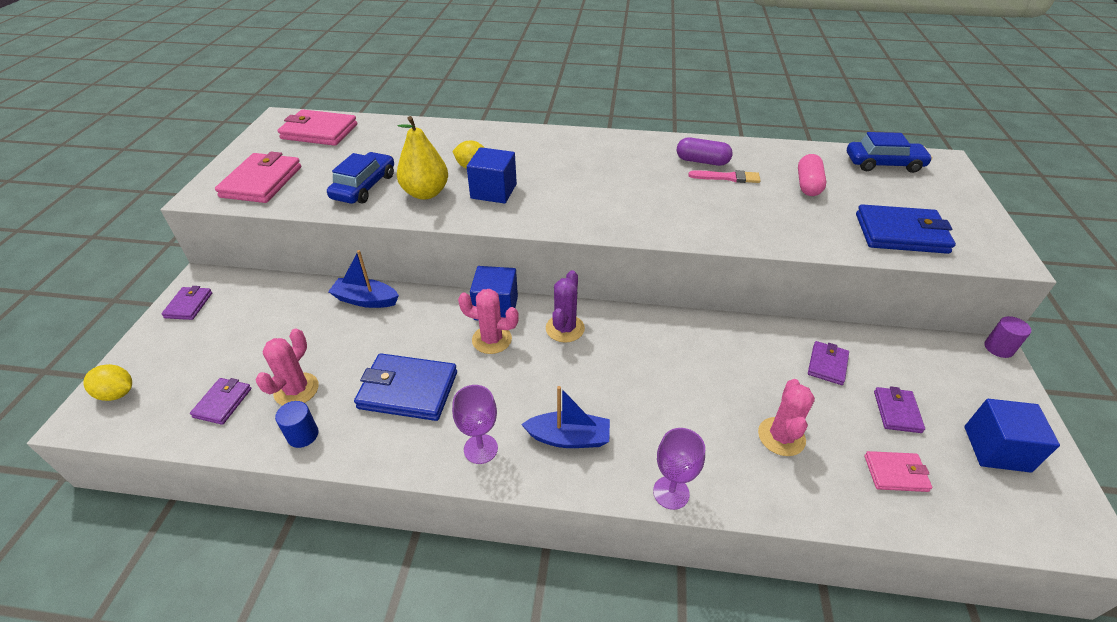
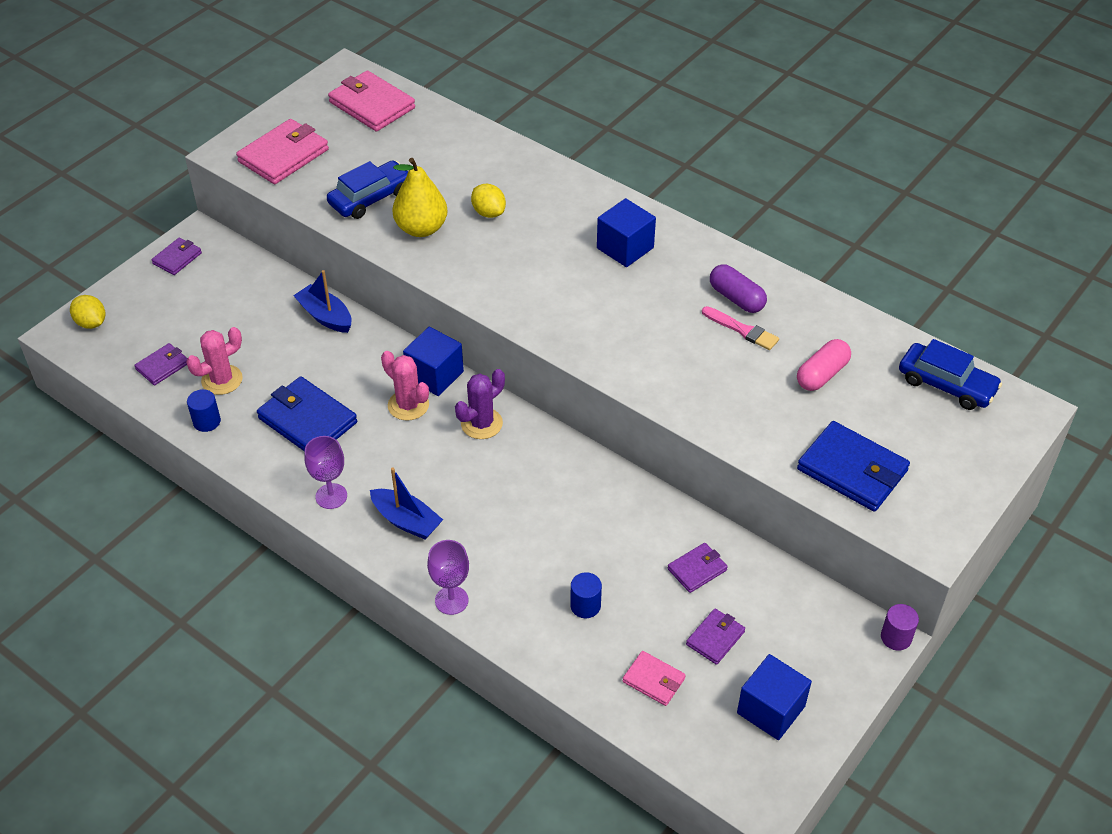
camera: 30 degrees right, 5 degrees up
blue cube [467,147,517,204] -> blue cube moved to [597,198,656,267]
pink cactus [758,379,815,456] -> blue cylinder [570,572,602,618]

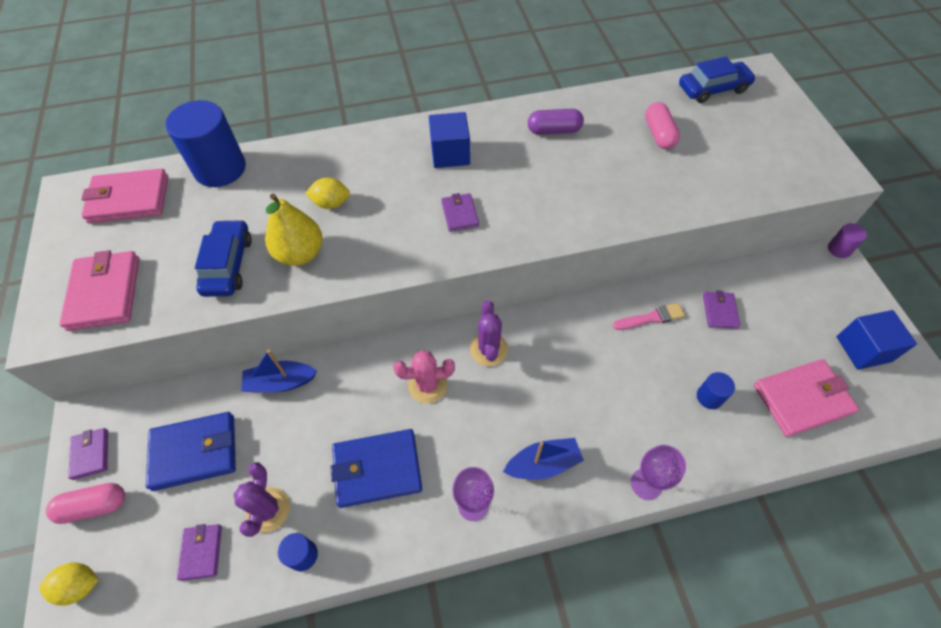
camera: 50 degrees left, 10 degrees up
pink cactus [186,327,243,395] -> purple cactus [233,462,290,537]
blue cube [403,327,464,396] -> none
pink wallet [622,651,686,706] -> pink wallet [754,359,859,437], size x1.83
purple wallet [686,608,745,665] -> purple wallet moved to [441,193,479,232]
pink brush [702,306,779,350] -> pink brush moved to [613,303,685,330]
blue wallet [797,421,910,512] -> blue wallet moved to [146,412,236,491]
none -> pink capsule [46,483,125,524]
none -> blue cylinder [166,100,246,187]

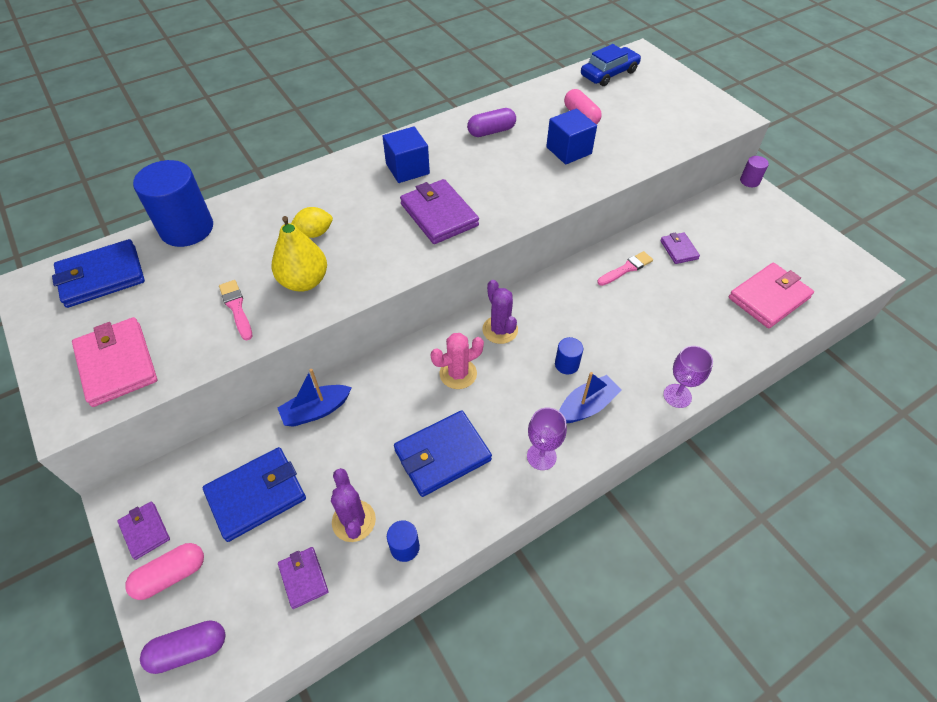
camera: 20 degrees left, 5 degrees down
yellow lemon [39,563,98,606] -> purple capsule [140,620,225,674]
pink wallet [81,168,168,223] -> blue wallet [52,239,145,308]
blue car [195,219,252,297] -> pink brush [219,280,252,340]
purple wallet [441,193,479,232] -> purple wallet [400,179,479,244], size x1.83
blue cylinder [697,372,735,409] -> blue cylinder moved to [555,337,583,374]
blue cube [837,310,917,370] -> blue cube moved to [546,109,597,164]

